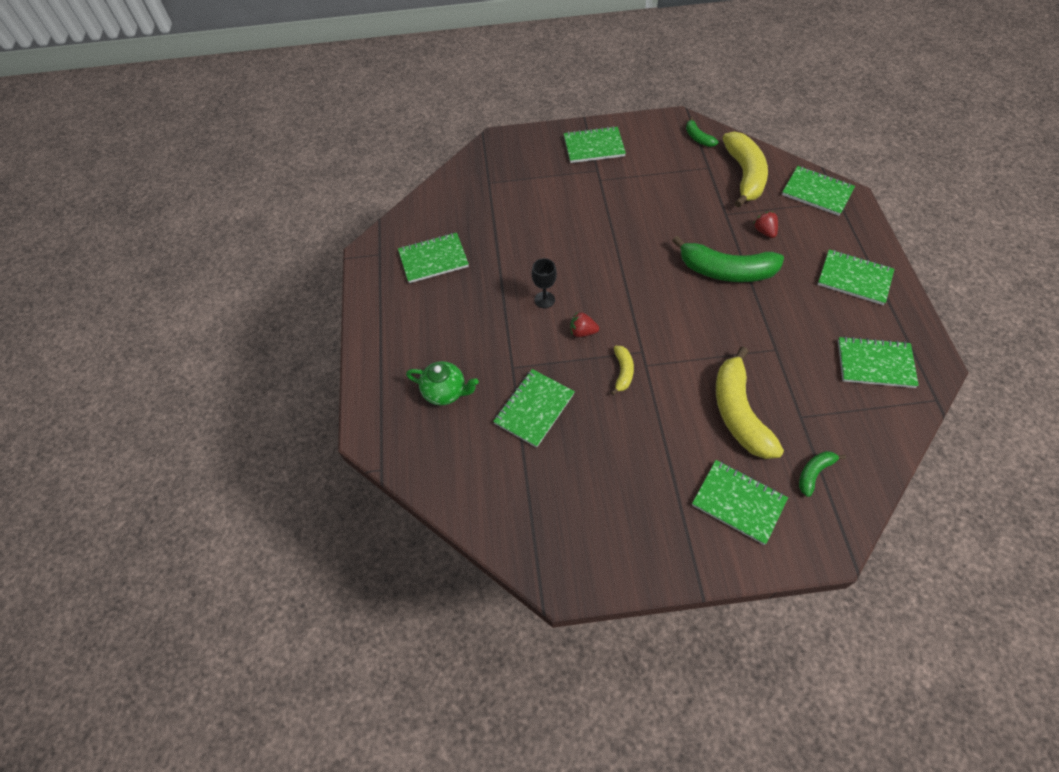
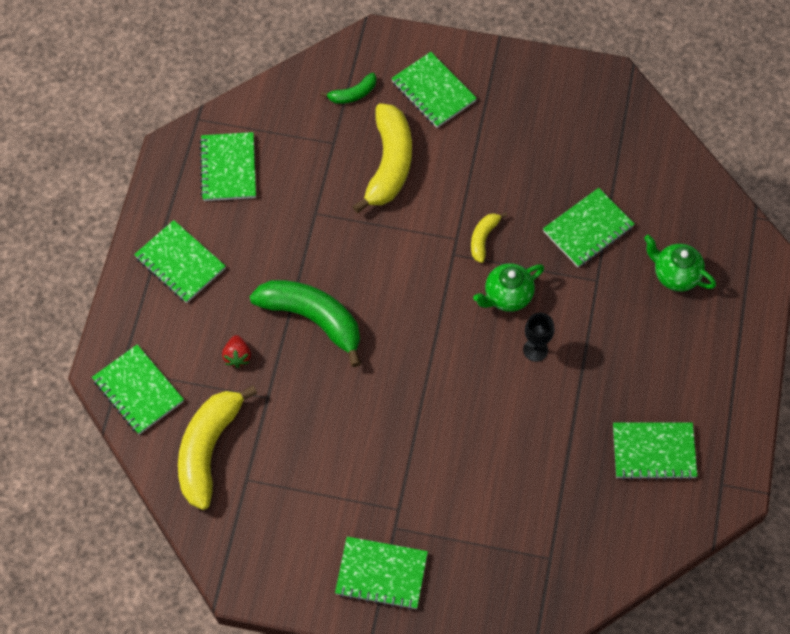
camera: 165 degrees left, 5 degrees up
red strawberry [570,312,599,337] -> green teapot [473,263,544,312]
green banana [686,117,719,147] -> none
green notebook [838,336,919,388] -> green notebook turned 60 degrees clockwise [199,132,256,201]

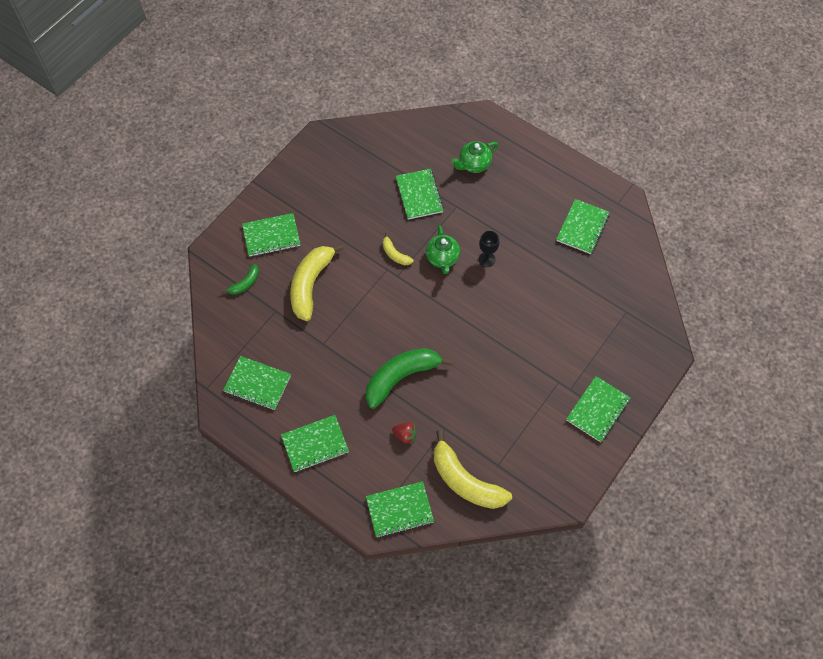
camera: 65 degrees left, 0 degrees up
green banana [320,73,376,104] -> green banana turned 45 degrees clockwise [222,264,259,295]
yellow banana [352,103,412,213] -> yellow banana turned 105 degrees counterclockwise [290,243,344,321]

